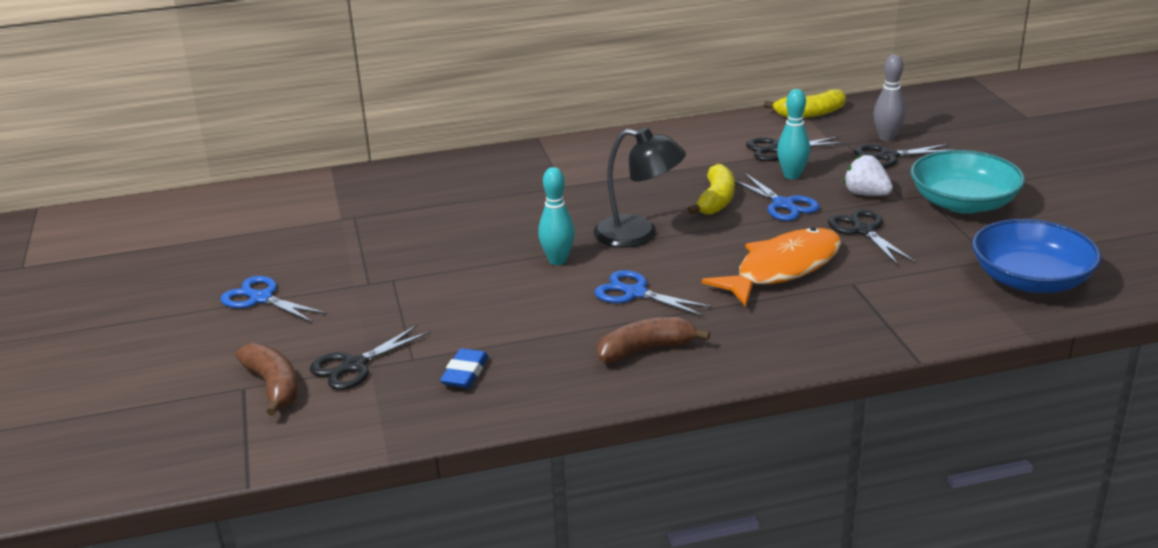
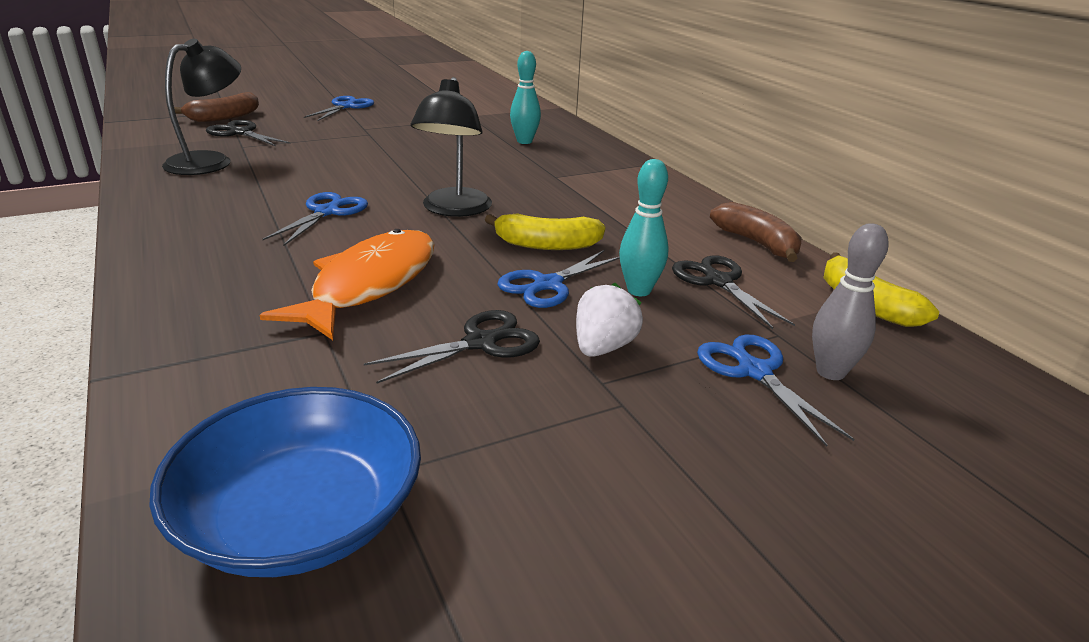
camera: 75 degrees right, 0 degrees up
blue eraser [440,348,488,388] -> black lamp [162,39,241,175]
turquoise bowling pin [538,167,575,265] -> turquoise bowling pin moved to [510,51,541,144]
brown banana [597,317,710,363] -> brown banana moved to [710,202,801,262]
orange fish [702,227,841,306] -> orange fish turned 105 degrees counterclockwise [260,229,434,340]
black scissors [854,144,949,168] -> blue scissors [697,335,854,447]
turquoise bowl [910,150,1025,214] -> none

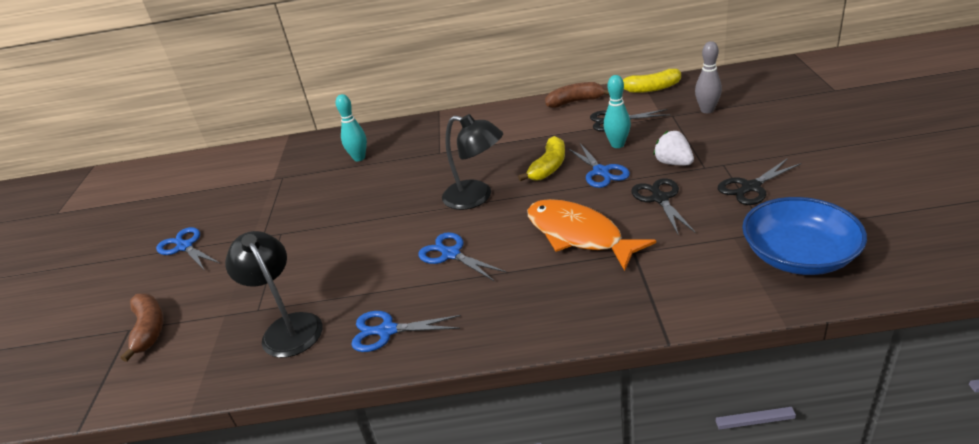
camera: 60 degrees left, 5 degrees up
black scissors [206,120,291,146] -> black scissors moved to [718,158,802,205]
blue scissors [697,335,854,447] -> blue scissors moved to [351,311,461,352]

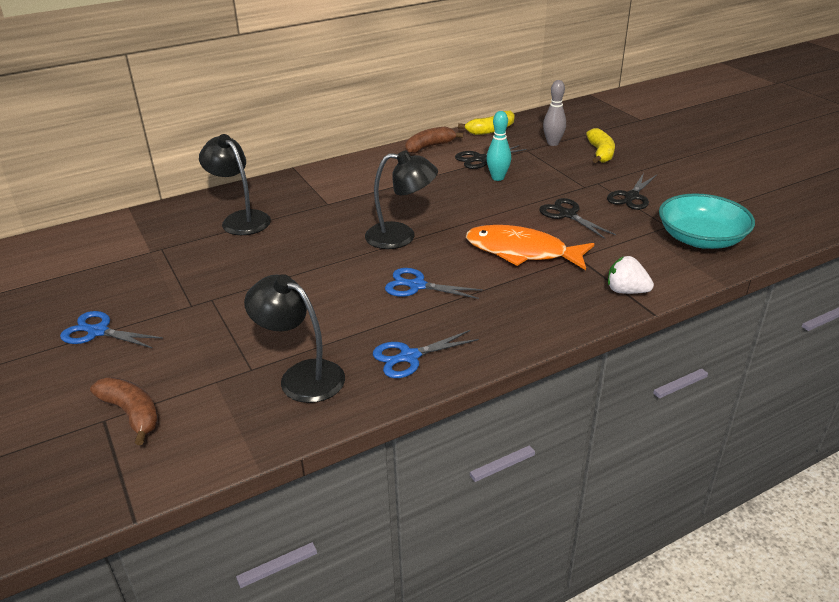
camera: 30 degrees left, 0 degrees up
turquoise bowling pin [336,94,367,161] -> black lamp [199,134,271,235]
yellow banana [518,136,565,181] -> yellow banana moved to [586,128,615,163]
blue scissors [567,143,630,188] -> none
white strawberry [653,131,694,165] -> white strawberry moved to [608,256,654,294]
blue bowl [742,197,867,275] -> turquoise bowl [659,193,755,249]

